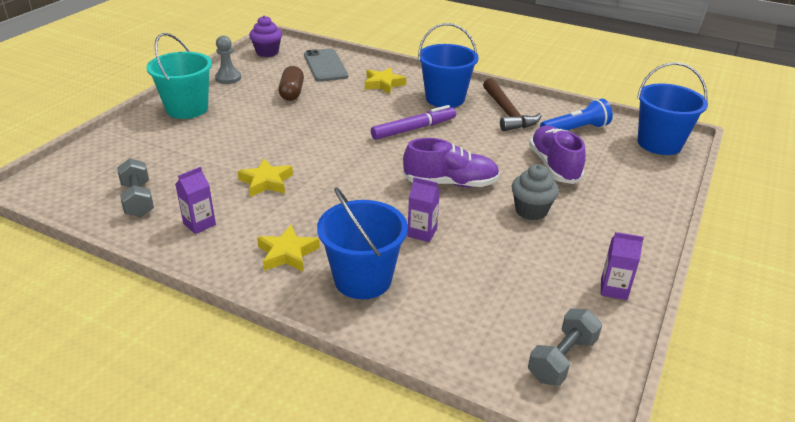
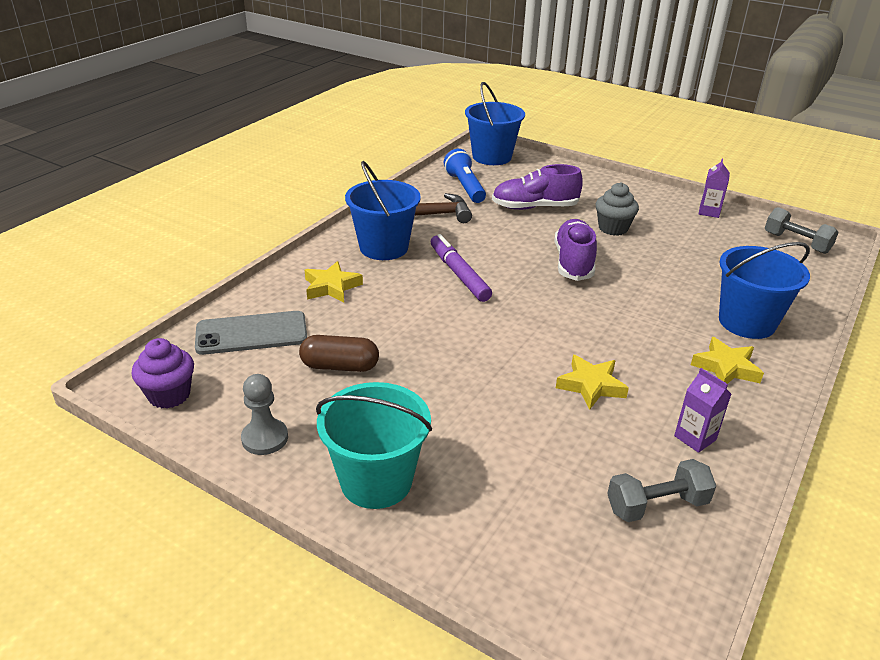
camera: 85 degrees left, 0 degrees up
purple carton [407,177,440,242] -> none

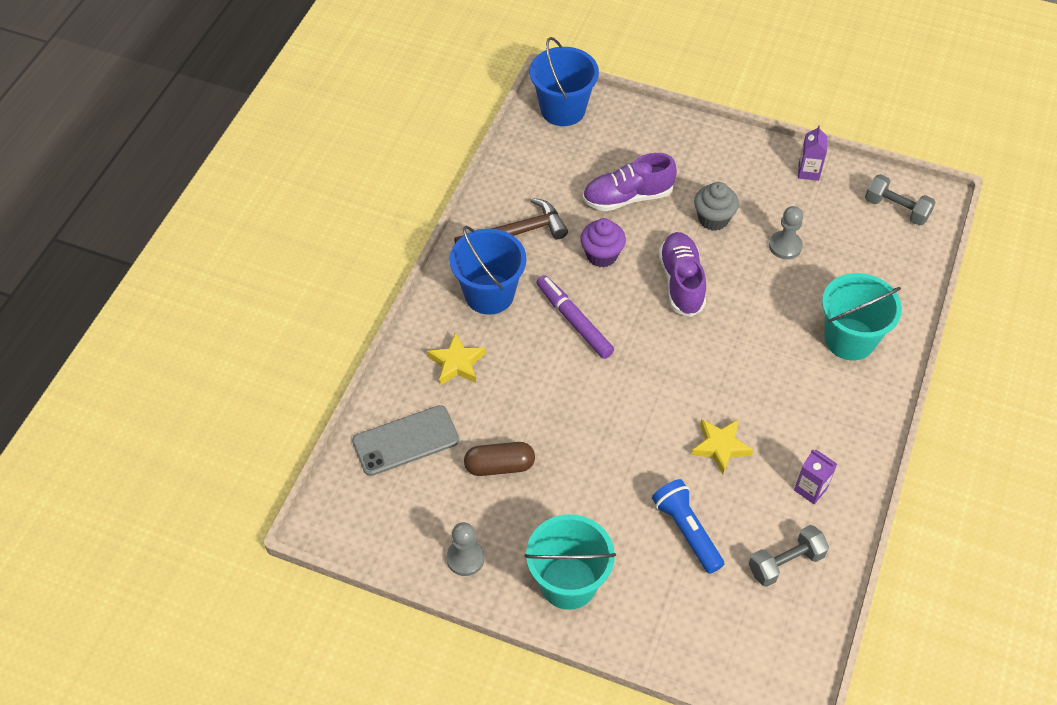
camera: 10 degrees left, 20 degrees up
purple cupcake [132,338,194,409] -> purple cupcake moved to [580,218,626,268]
blue flashlight [444,149,486,203] -> blue flashlight moved to [652,479,724,574]
yellow star [691,337,764,384] -> none
blue bucket [719,242,810,339] -> turquoise bucket [822,273,902,360]
none -> grey pawn [769,206,803,259]

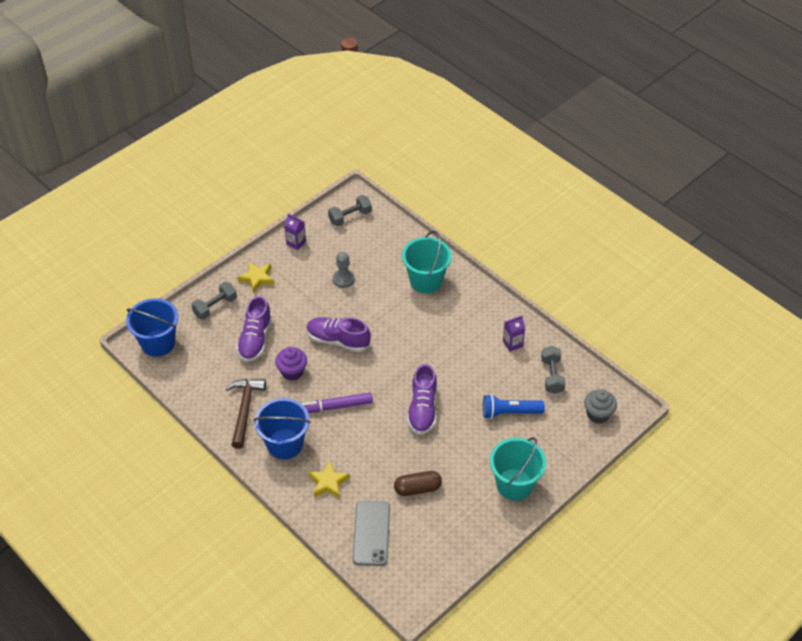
camera: 65 degrees left, 5 degrees down
grey pawn [446,522,485,576] -> none
brown capsule [464,442,535,476] -> brown capsule turned 60 degrees clockwise [394,471,442,496]
yellow star [691,419,753,474] -> yellow star moved to [237,262,274,294]
grey cupcake [694,182,739,231] -> grey cupcake moved to [584,389,617,424]
none -> grey dumbbell [191,282,237,320]
none -> purple shoe [407,364,437,435]

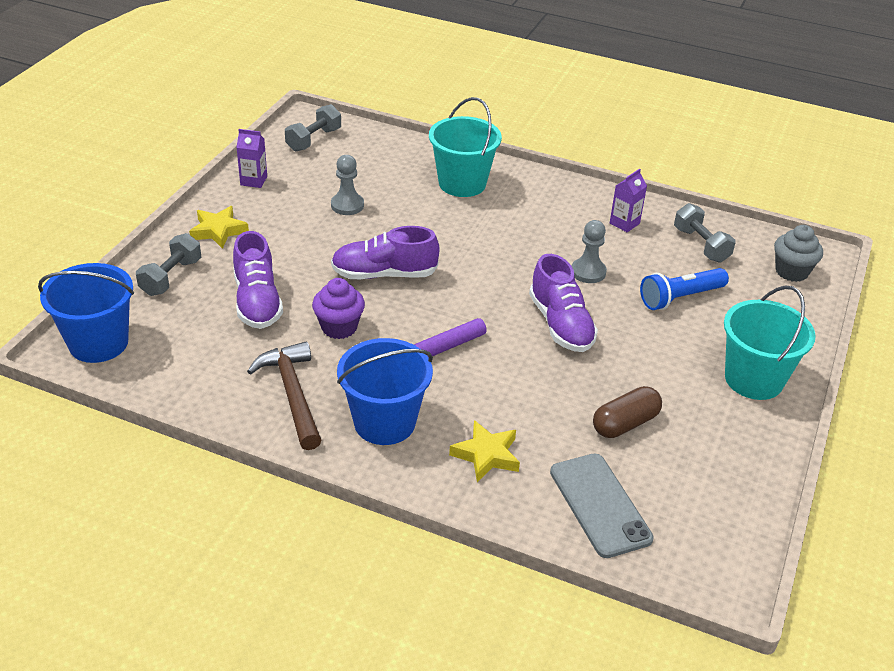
camera: 25 degrees left, 10 degrees down
none -> grey pawn [572,220,607,283]

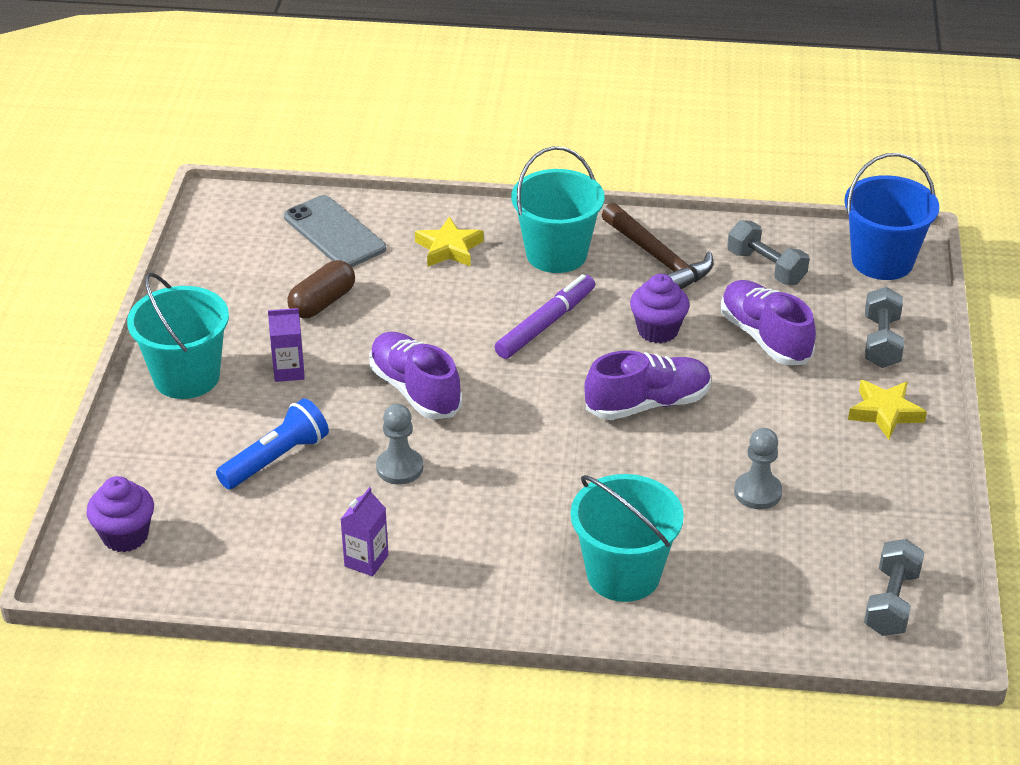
camera: 165 degrees right, 0 degrees up
purple carton [236,129,267,188] -> purple carton moved to [268,308,305,382]
blue bucket [337,338,433,445] -> turquoise bucket [511,146,604,273]
grey dumbbell [674,203,736,263] -> grey dumbbell moved to [727,220,810,285]
grey cupcake [774,225,823,282] -> purple cupcake [86,476,154,552]

